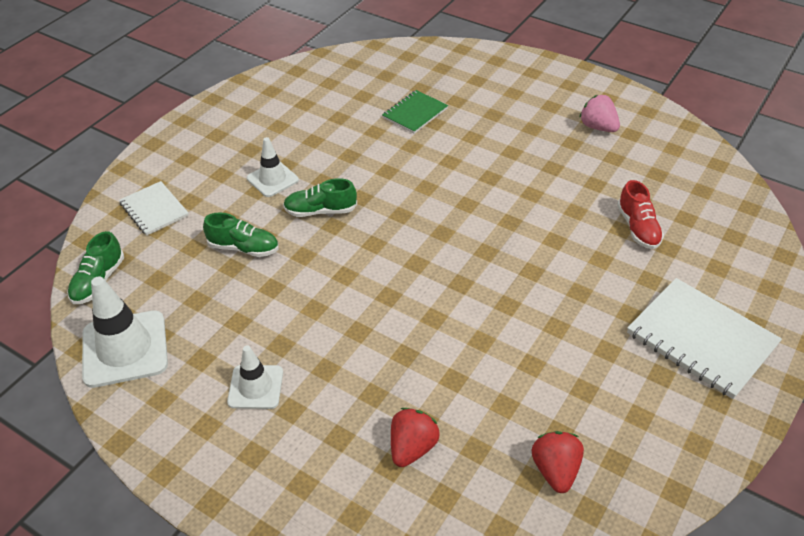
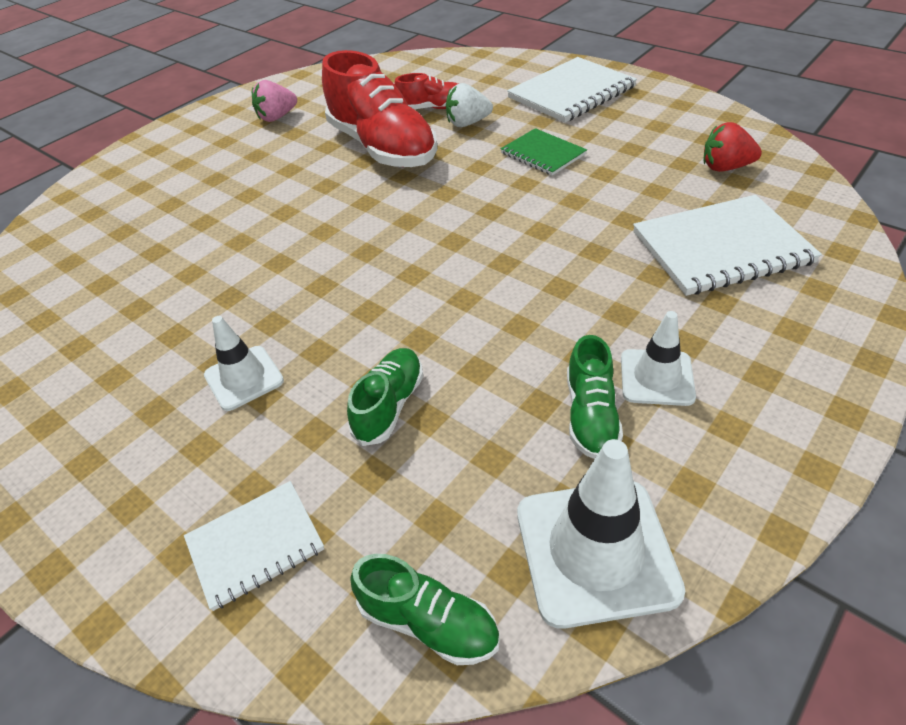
camera: 80 degrees left, 0 degrees up
green shoe [283,178,357,217] -> green shoe moved to [567,335,623,459]
green notebook [382,90,448,134] -> green notebook moved to [501,128,587,176]
red strawberry [391,408,440,467] -> white notebook [633,195,822,296]
none -> red shoe [322,50,438,167]
none -> white strawberry [446,83,493,127]

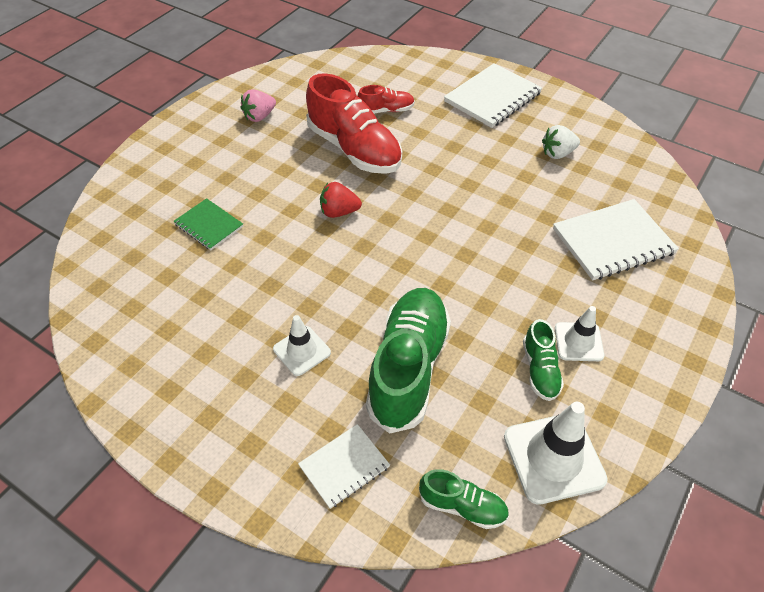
camera: 10 degrees left, 5 degrees up
green shoe [347,348,423,446] -> green shoe [366,288,451,434], size x2.04
white strawberry [446,83,493,127] -> white strawberry moved to [542,125,580,159]
green notebook [501,128,587,176] -> green notebook moved to [173,198,243,250]
red strawberry [704,122,762,172] -> red strawberry moved to [320,182,362,218]

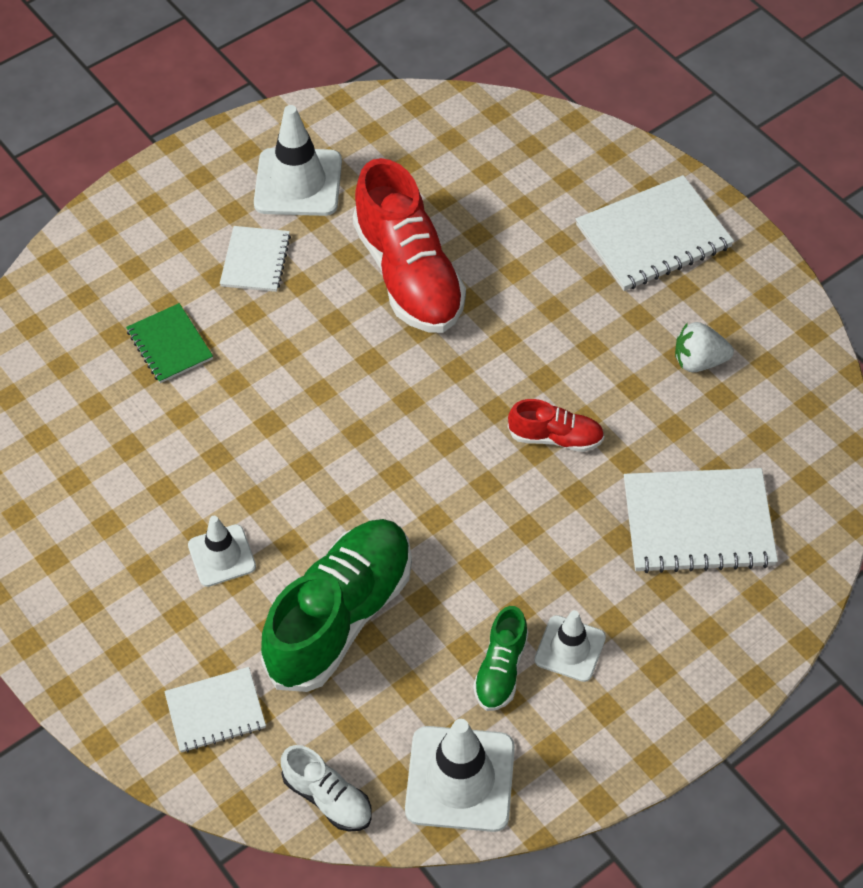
camera: 20 degrees right, 5 degrees up
pink strawberry [240,90,276,122] -> white traffic cone [254,105,342,216]
red strawberry [320,182,362,218] -> none
red shoe [358,85,415,114] -> red shoe moved to [508,399,604,452]
green shoe [419,469,509,529] -> white shoe [281,745,372,832]
none -> white notebook [220,226,291,292]

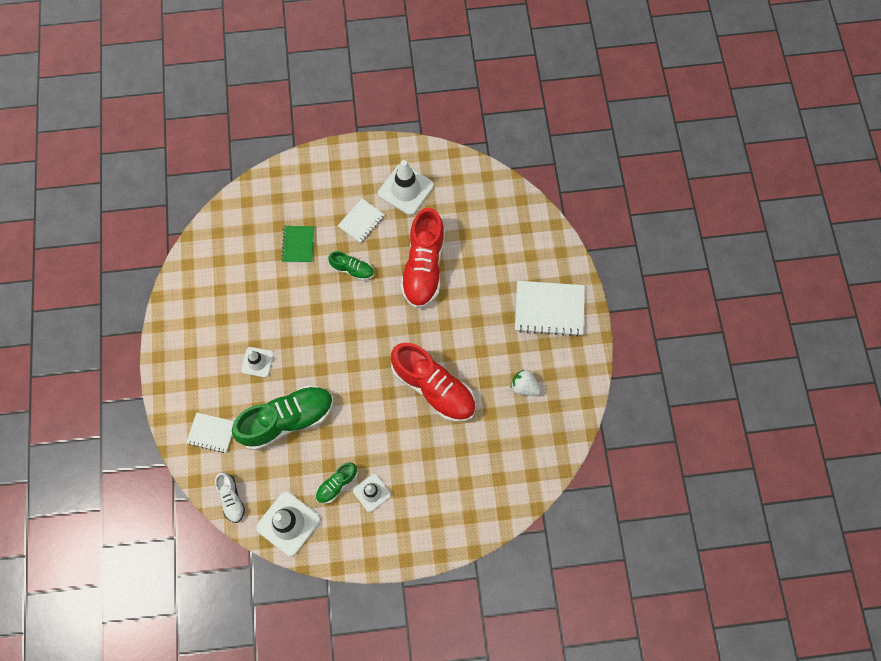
camera: 30 degrees right, 15 degrees up
red shoe [508,399,604,452] -> red shoe [391,342,475,422], size x2.04
white notebook [624,468,778,573] -> none
none -> green shoe [328,251,374,281]

